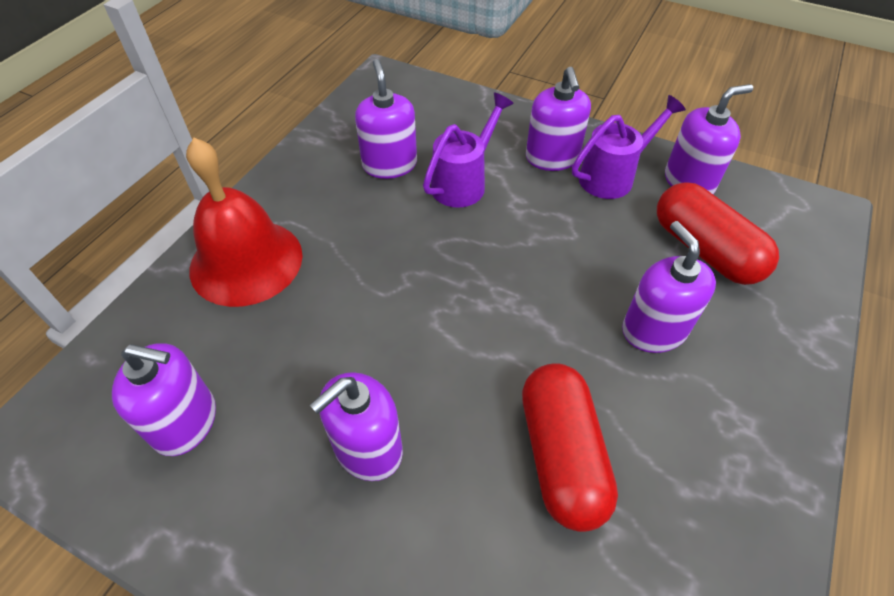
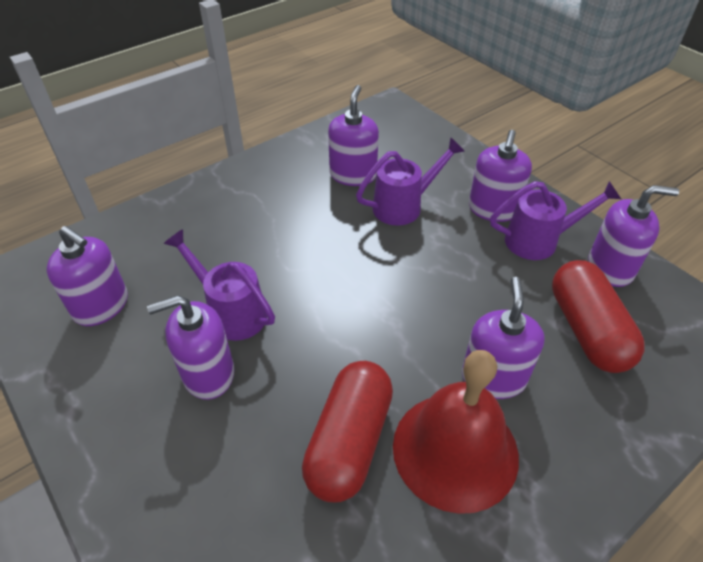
camera: 25 degrees right, 5 degrees down
red bell [186,138,303,307] -> red bell moved to [393,350,519,514]
none -> purple watering can [164,229,275,341]

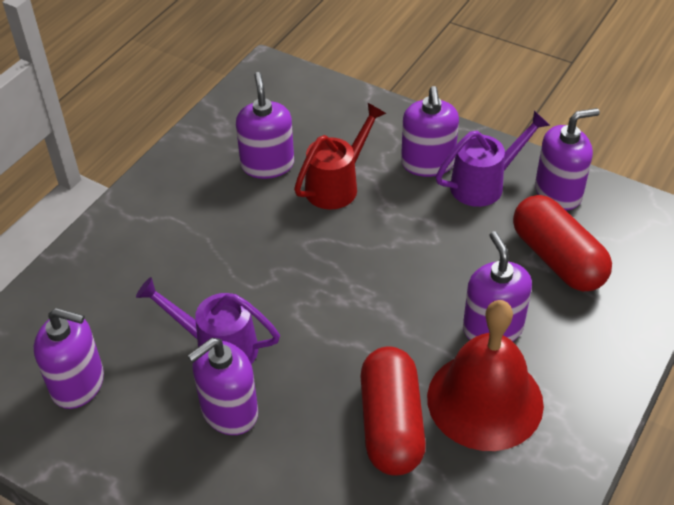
camera: 20 degrees left, 0 degrees up
purple watering can [356,137,465,226] -> red watering can [294,103,386,210]

